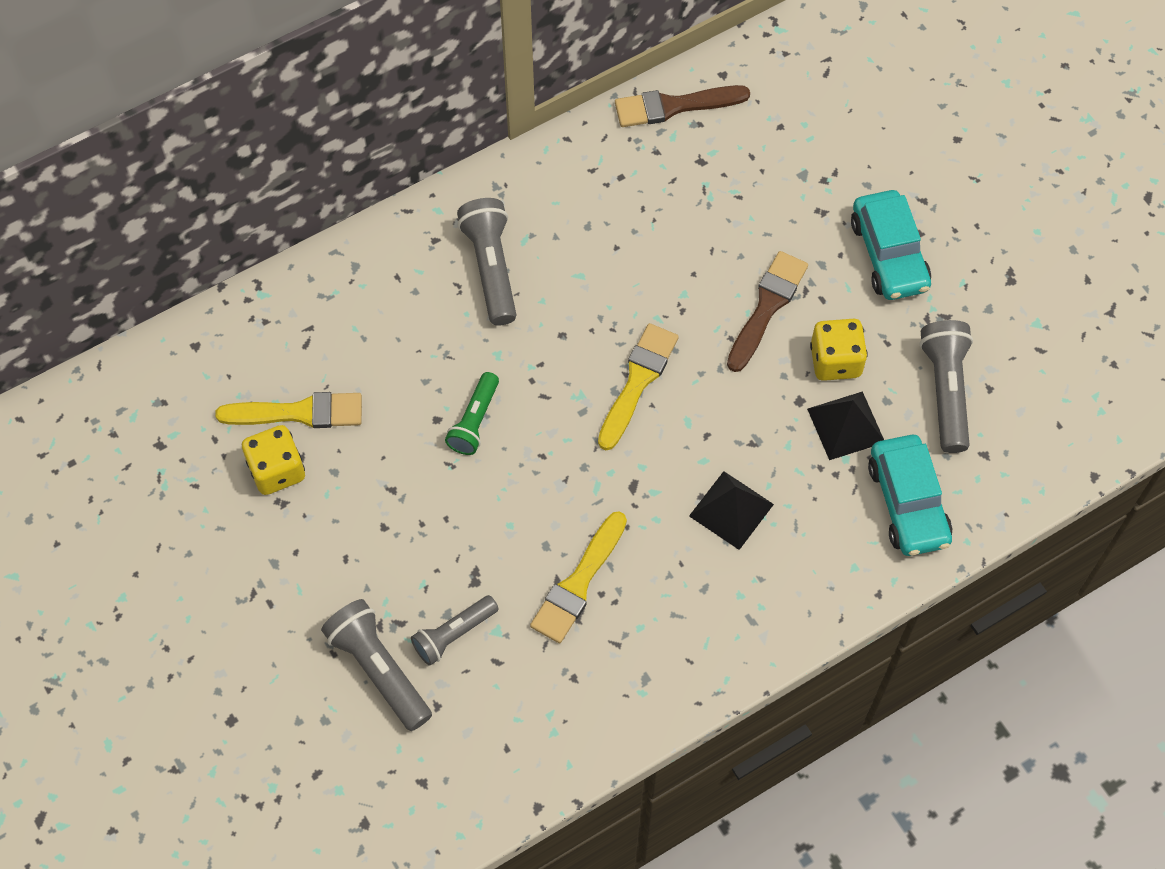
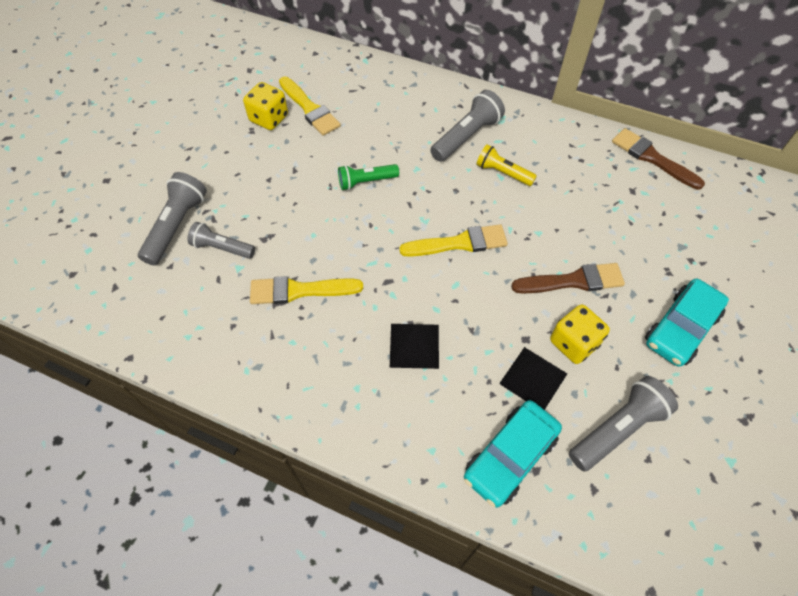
camera: 55 degrees right, 5 degrees down
none -> yellow flashlight [476,144,537,186]

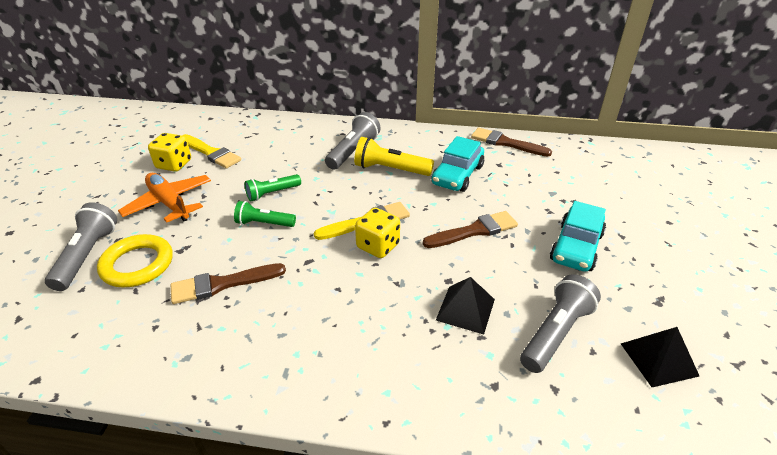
camera: 15 degrees left, 20 degrees down
grey flashlight [187,222,255,259] -> yellow ring [97,234,173,287]
yellow brush [250,276,363,304] -> brown brush [171,263,286,304]
black pyramid [390,324,439,369] -> black pyramid moved to [621,327,699,387]
turquoise car [464,400,562,507] -> turquoise car moved to [431,136,484,192]
yellow flashlight [476,144,537,186] -> yellow flashlight [354,137,434,176], size x1.50
yellow dice [550,304,610,364] -> yellow dice moved to [355,208,400,258]
none -> orange plane [118,173,211,223]
none -> green flashlight [234,201,296,227]

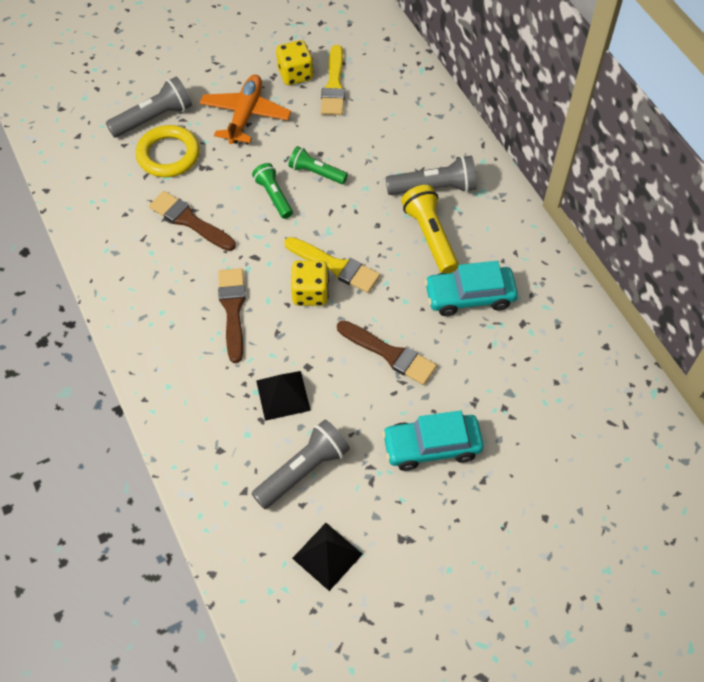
camera: 55 degrees right, 20 degrees up
brown brush [471,128,552,157] -> brown brush moved to [218,268,246,363]
grey flashlight [520,274,601,373] -> grey flashlight turned 45 degrees counterclockwise [251,419,350,509]

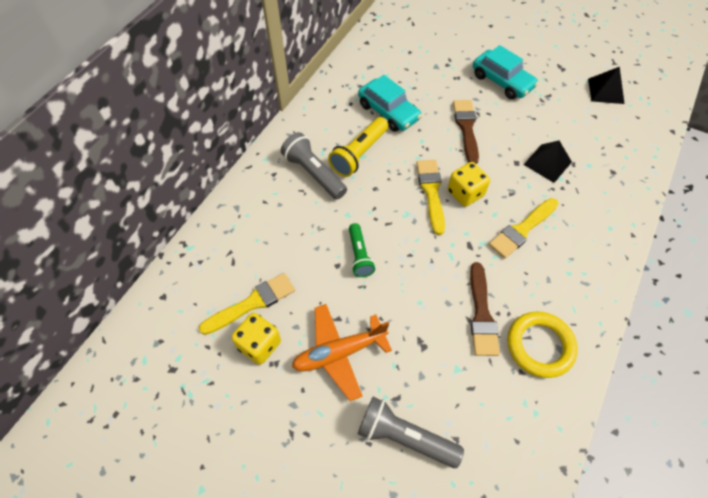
camera: 125 degrees left, 0 degrees up
yellow ring [136,125,200,177] -> yellow ring moved to [507,311,578,378]
brown brush [218,268,246,363] -> yellow brush [489,198,559,258]
grey flashlight [251,419,350,509] -> none
green flashlight [252,163,293,219] -> none

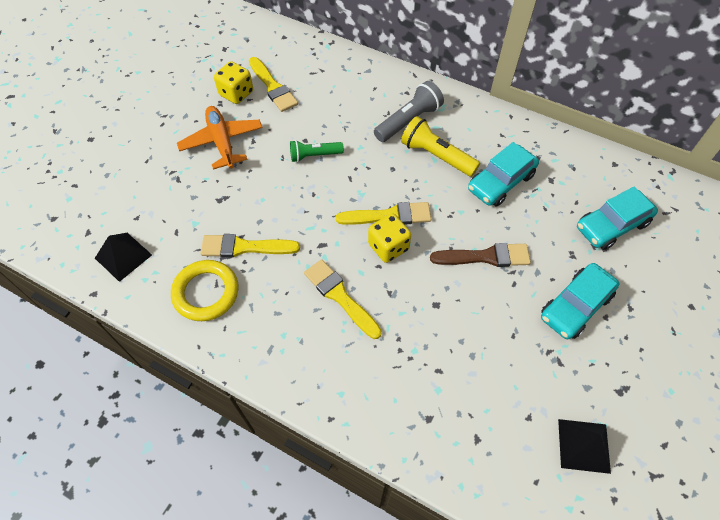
camera: 90 degrees right, 0 degrees up
grey flashlight [358,397,464,468] -> none
brown brush [470,262,500,356] -> yellow brush [201,234,300,257]
black pyramid [523,141,572,183] -> black pyramid moved to [95,233,152,282]
none -> turquoise car [577,186,658,250]

